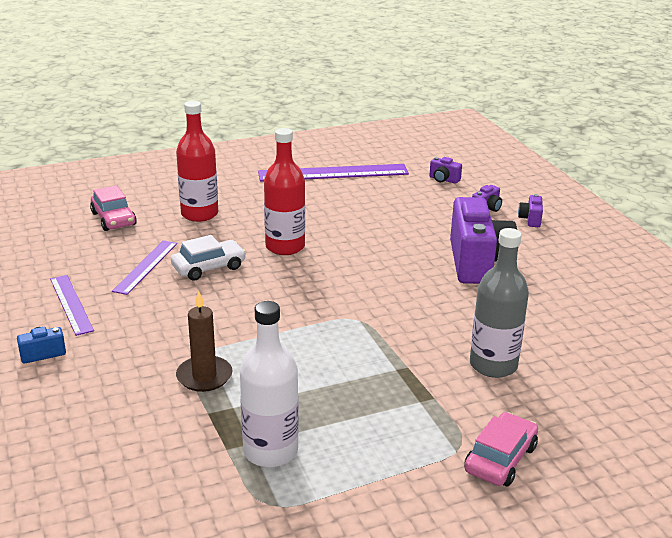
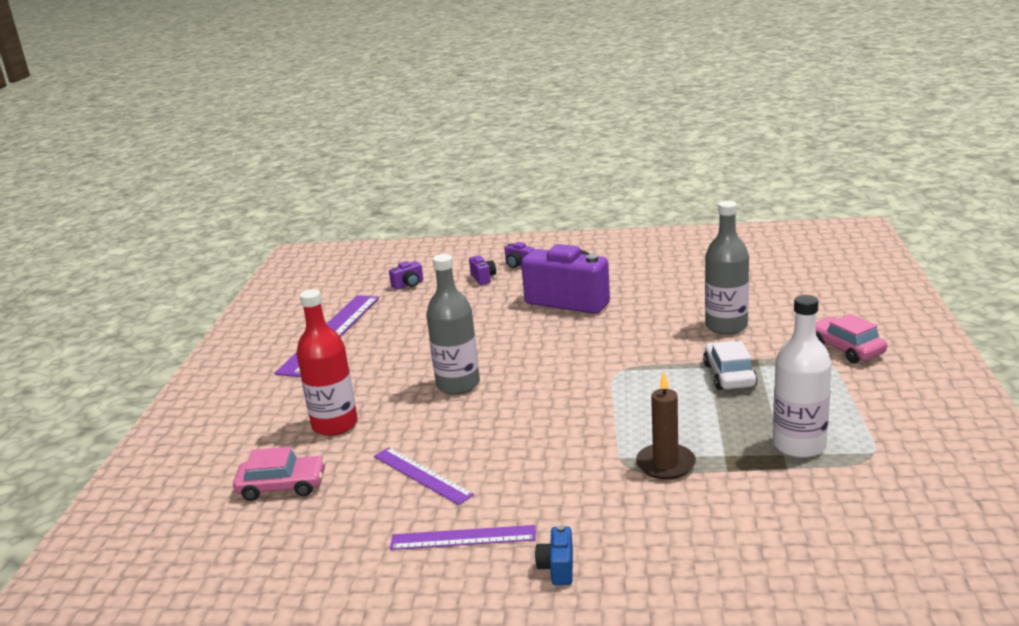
camera: 60 degrees left, 5 degrees down
white car [171,235,246,281] -> white car moved to [703,341,758,390]
red bottle [264,128,305,255] -> grey bottle [426,254,480,394]

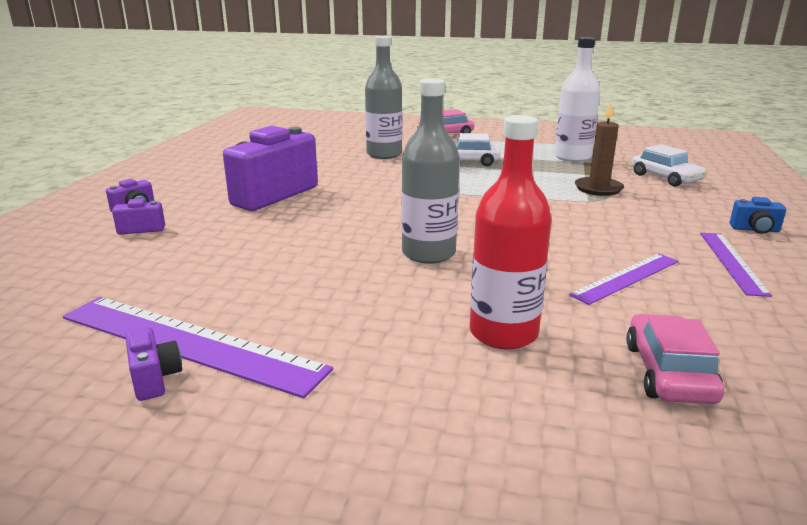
camera: 85 degrees left, 0 degrees up
purple camera [389,261,423,290] -> purple camera moved to [125,328,182,401]
none -> white car [632,144,707,187]

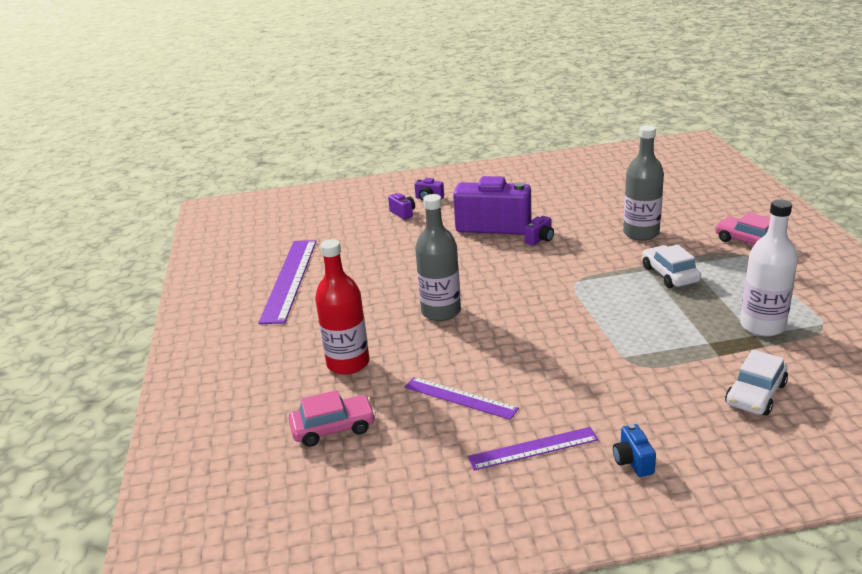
camera: 70 degrees right, 5 degrees up
purple camera [125,328,182,401] -> purple camera moved to [524,216,554,246]
brown candle [575,102,624,196] -> none

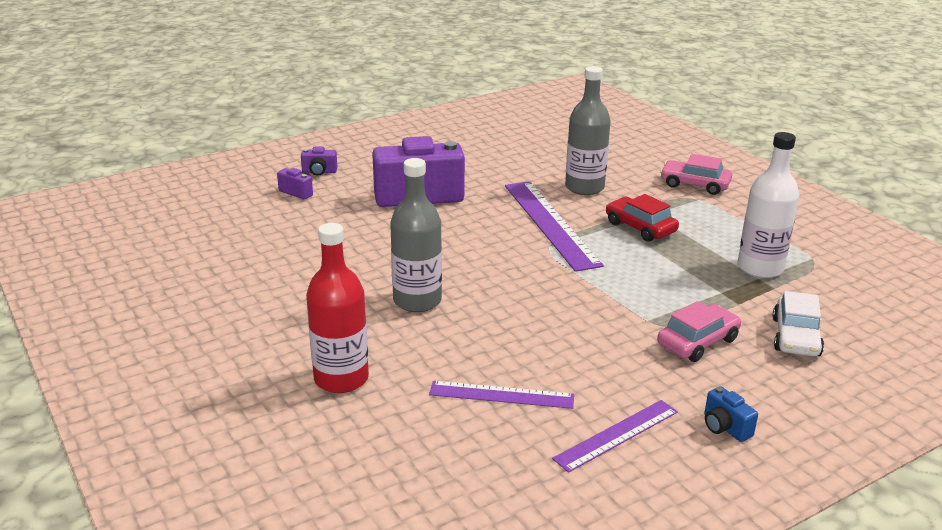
camera: 25 degrees left, 0 degrees up
purple ruler [258,240,317,324] -> purple ruler moved to [505,181,604,272]
pink car [288,390,376,447] -> pink car moved to [657,301,741,362]
purple camera [524,216,554,246] -> none
white car [642,245,701,288] -> red car [606,194,679,242]

